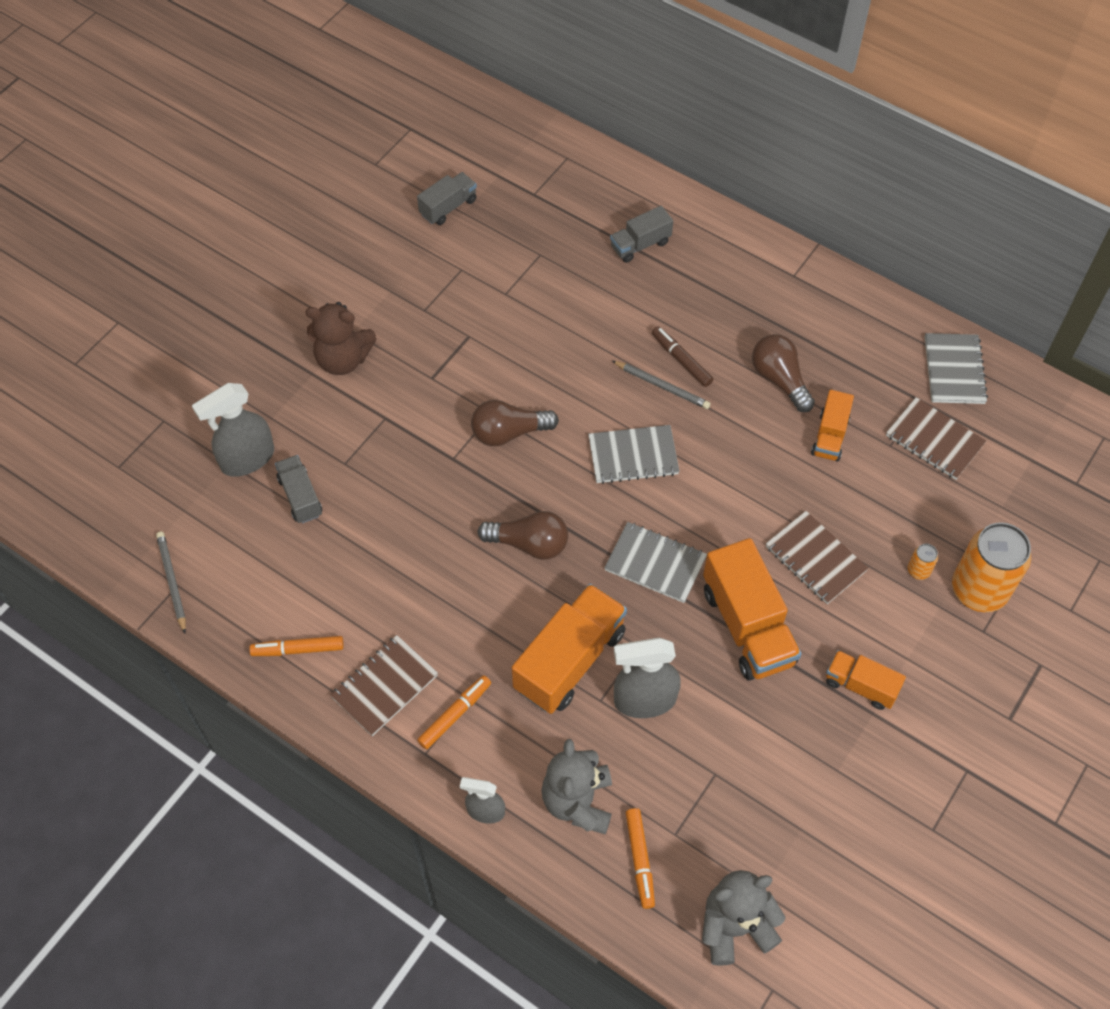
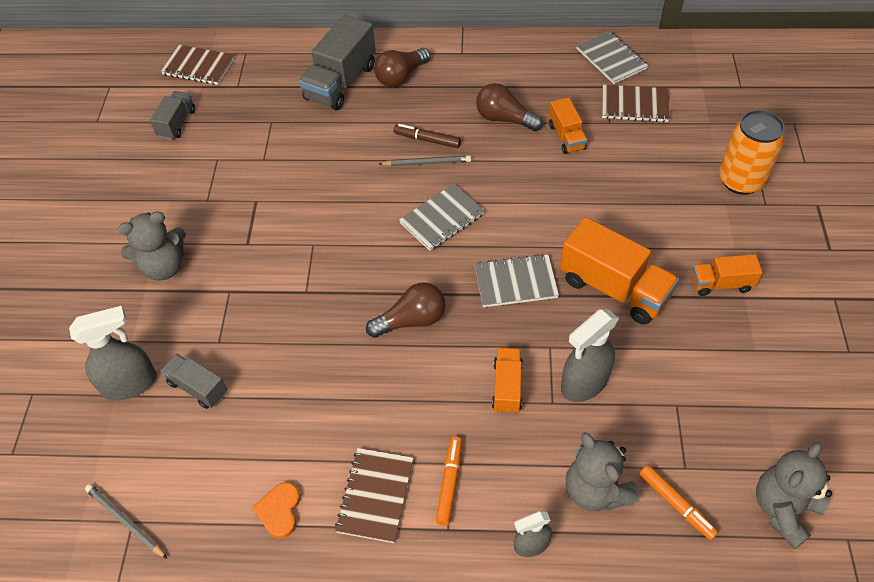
camera: 30 degrees left, 5 degrees down
grey spray bottle [192,383,274,477] -> grey spray bottle turned 135 degrees counterclockwise [69,306,157,401]
orange marker [249,636,344,656] -> orange heart [252,482,300,539]
brown teddy bear [305,302,377,375] -> grey teddy bear [118,211,186,281]
brown light bulb [471,400,559,446] -> brown light bulb moved to [374,48,430,87]
orange truck [512,584,627,714] -> orange truck [492,348,523,414], size x0.56
grey truck [610,206,673,263] -> grey truck [299,15,376,110], size x1.80
brown notebook [766,511,869,604] -> brown notebook moved to [161,45,235,85]
orange can [908,544,938,580] -> none

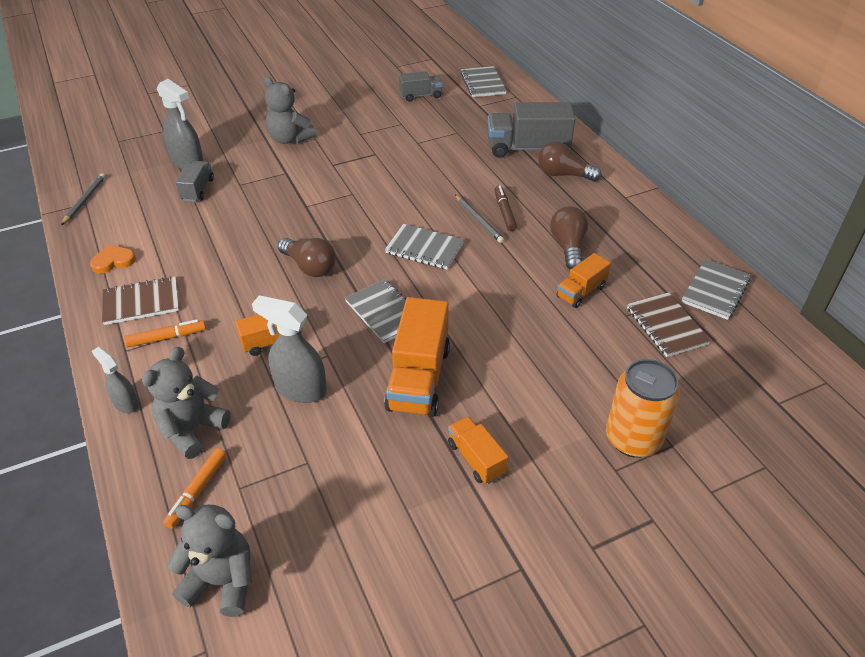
camera: 60 degrees right, 10 degrees down
brown notebook [161,45,235,85] -> grey notebook [461,66,507,97]

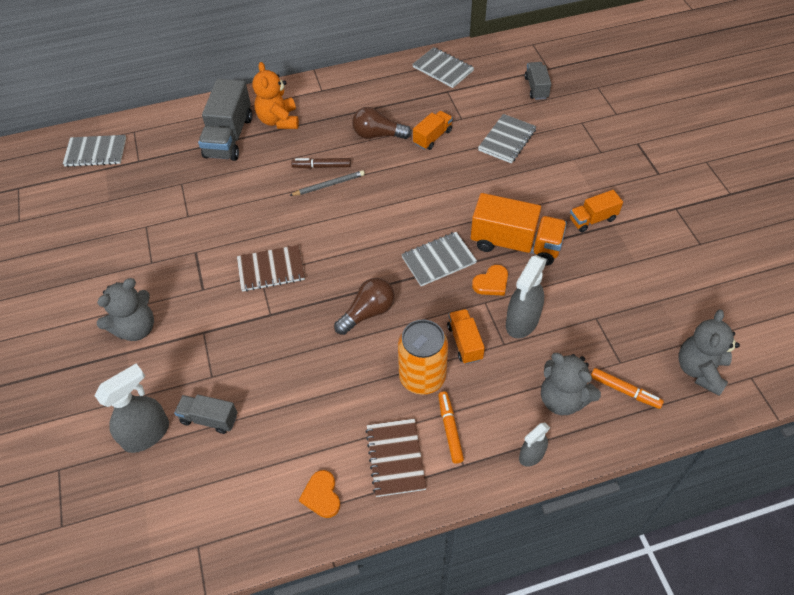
camera: 80 degrees left, 10 degrees up
grey pencil [61,173,105,225] -> none
grey notebook [385,224,464,269] -> grey notebook moved to [478,114,536,163]
grey truck [399,71,443,101] -> grey truck moved to [525,62,551,100]
brown light bulb [538,142,601,181] -> orange teddy bear [252,62,299,129]
orange truck [556,253,611,308] -> orange truck turned 105 degrees counterclockwise [413,111,453,150]
orange can [606,359,680,458] -> orange can moved to [398,319,448,395]
brown notebook [627,292,711,357] -> brown notebook moved to [237,245,305,292]
none -> orange heart [472,265,508,296]

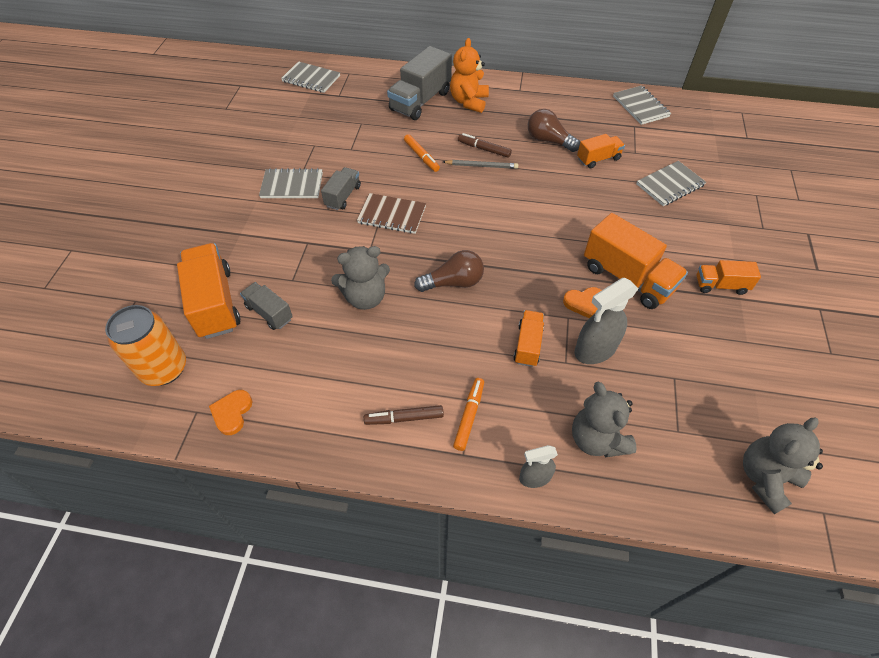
camera: 25 degrees right, 0 degrees up
grey spray bottle [95,364,169,453] -> orange truck [177,243,241,339]
grey teddy bear [97,278,154,341] -> grey teddy bear moved to [331,246,390,310]
orange heart [299,470,340,518] -> orange heart moved to [209,390,252,435]
brown notebook [365,419,426,497] -> brown marker [364,405,444,425]
orange can [398,319,448,395] -> orange can moved to [105,305,186,386]
grey notebook [401,232,477,286] -> grey notebook moved to [259,168,323,198]
grey truck [525,62,551,100] -> grey truck moved to [321,167,361,210]
orange marker [591,368,664,409] -> orange marker moved to [404,134,440,172]

